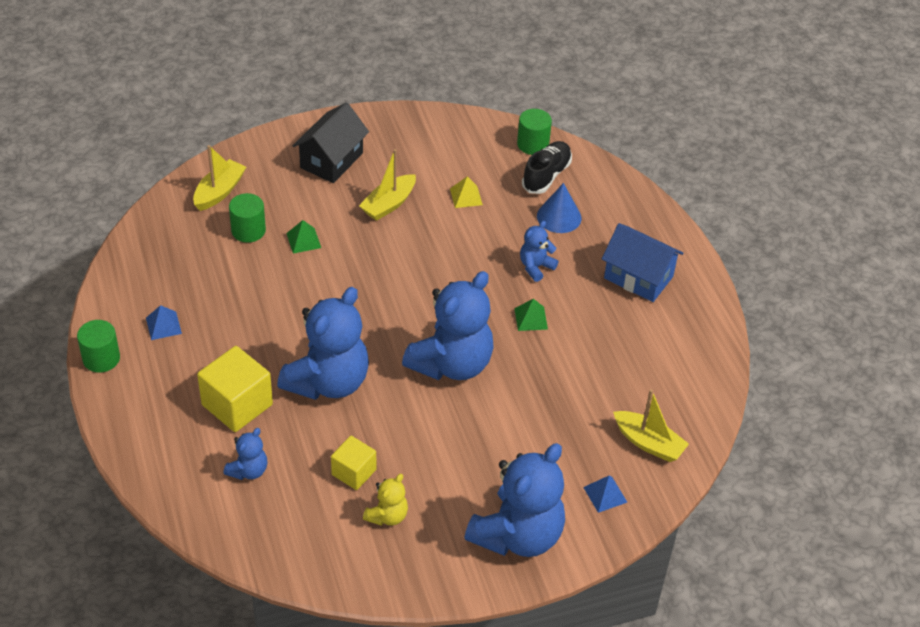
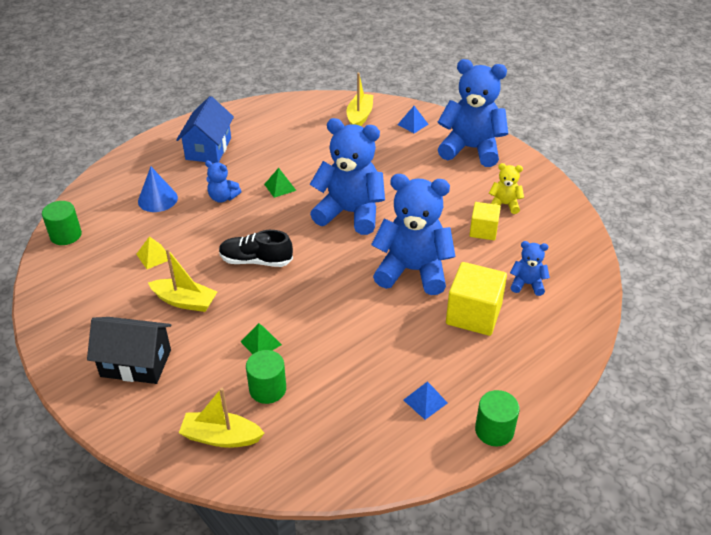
camera: 110 degrees left, 5 degrees down
black shoe [522,141,572,194] -> black shoe moved to [219,230,293,267]

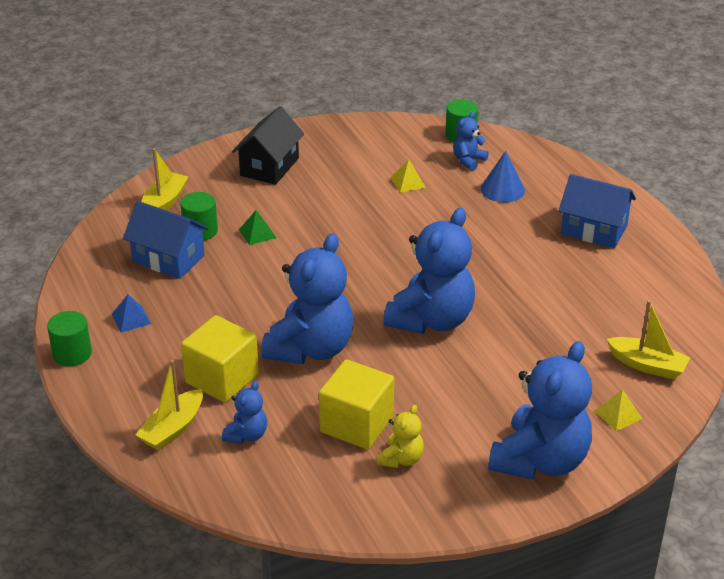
camera: 105 degrees right, 5 degrees down
yellow boat [148,248,217,312] -> yellow boat moved to [135,360,203,451]
blue teddy bear [205,161,241,203] -> blue teddy bear moved to [453,112,489,171]
black shoe [219,230,293,267] -> none
green pyramid [264,168,296,198] -> none
blue pyramid [397,106,429,133] -> yellow pyramid [595,389,643,431]
yellow cube [469,202,501,240] -> yellow cube [319,359,394,450], size x1.63
none -> blue house [123,201,209,279]

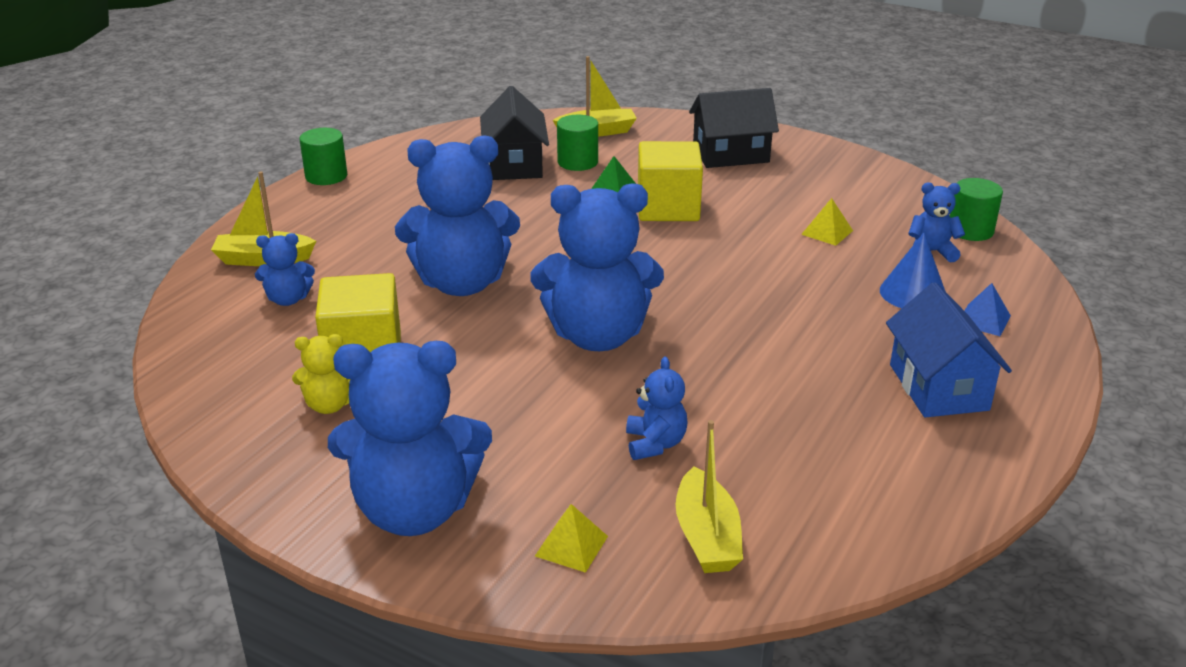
camera: 55 degrees right, 5 degrees down
blue pyramid [112,295,151,333] -> blue pyramid moved to [965,283,1011,336]
blue house [123,201,209,279] -> black house [480,86,549,180]
yellow cube [181,315,259,403] -> yellow cube moved to [638,141,703,221]
none -> blue teddy bear [626,357,687,460]

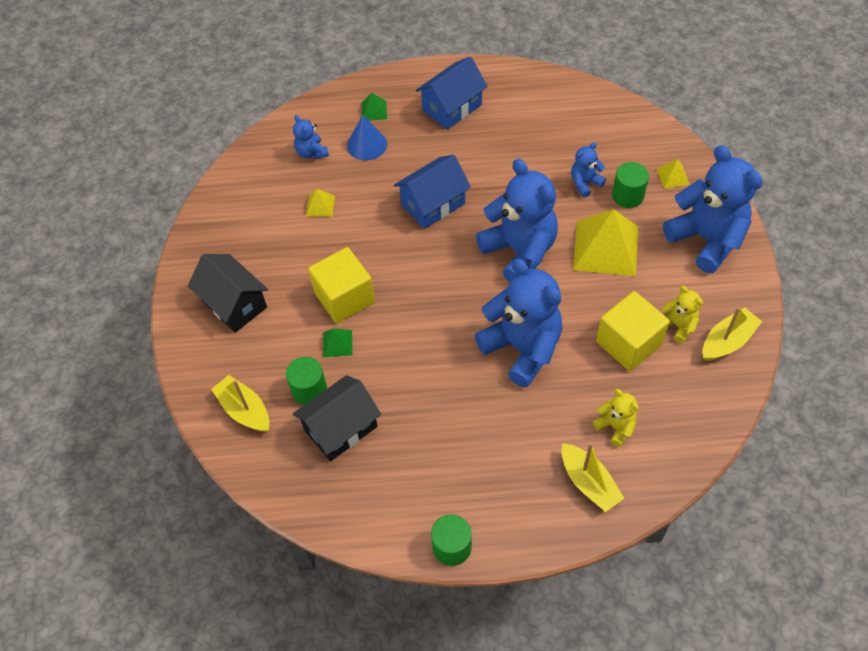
camera: 120 degrees left, 25 degrees up
blue teddy bear [255,233,315,306] -> yellow teddy bear [593,389,639,447]
yellow boat [676,420,743,573] -> yellow boat moved to [703,307,762,361]
green cylinder [950,178,1003,241] -> green cylinder moved to [612,162,649,208]
blue pyramid [965,283,1011,336] -> green pyramid [362,93,387,121]
none -> blue house [394,155,471,229]
none -> yellow pyramid [573,209,638,276]

